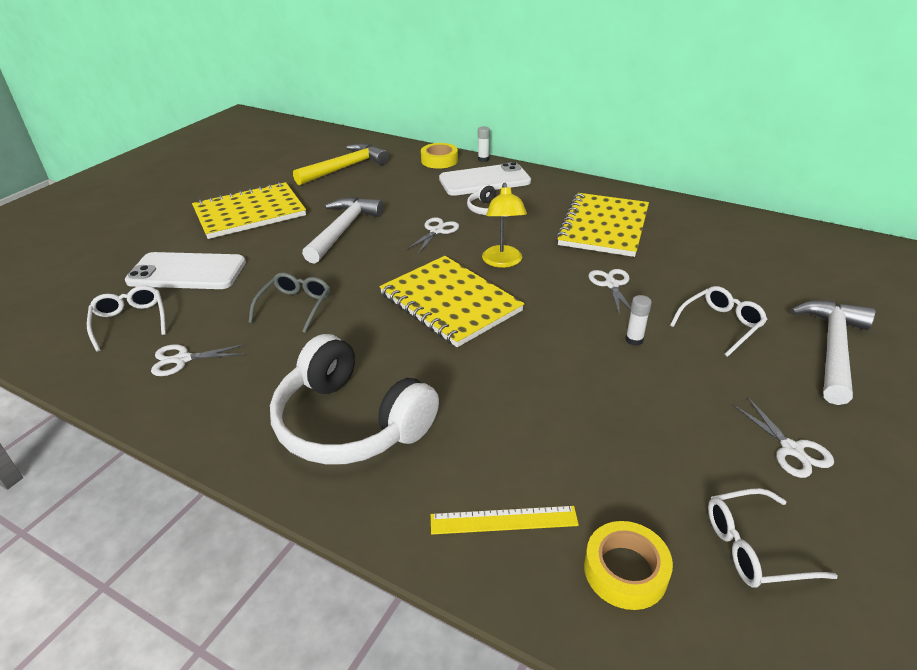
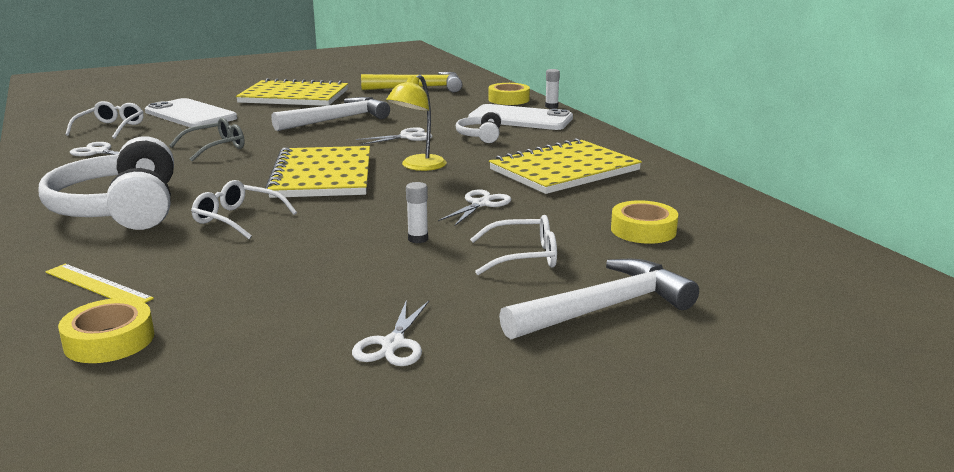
camera: 35 degrees right, 15 degrees down
white glasses [708,488,838,588] -> white glasses moved to [191,180,297,239]
none -> yellow tape [611,200,678,244]

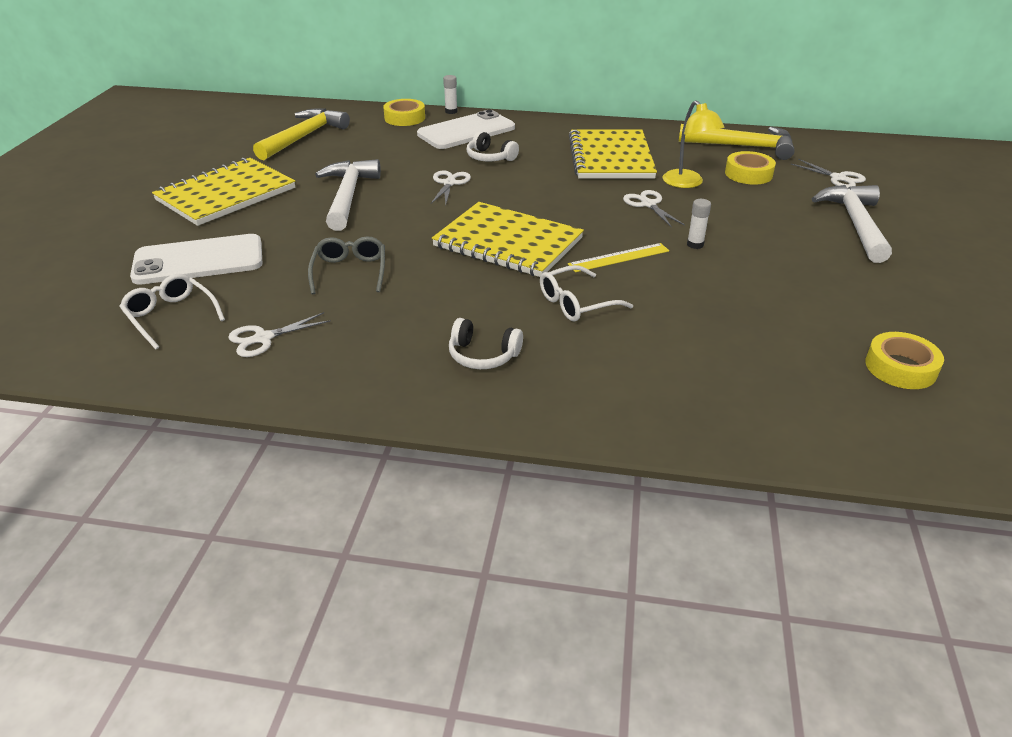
camera: 55 degrees left, 15 degrees up
white headphones [38,136,174,230] -> white headphones [449,318,523,369], size x0.47
yellow ruler [45,264,154,303] -> yellow ruler moved to [568,243,669,272]
yellow tape [58,298,154,363] -> yellow tape moved to [866,332,944,389]
white scissors [352,300,429,366] -> white scissors moved to [791,159,866,189]
yellow lamp [386,75,447,171] -> yellow lamp moved to [662,100,725,188]
white glasses [470,215,557,275] -> none
none -> yellow hammer [679,124,795,160]

